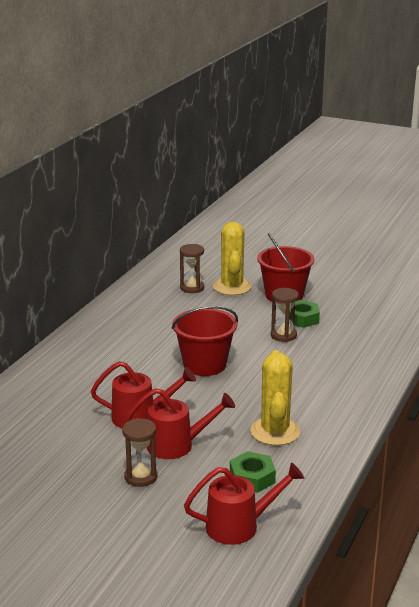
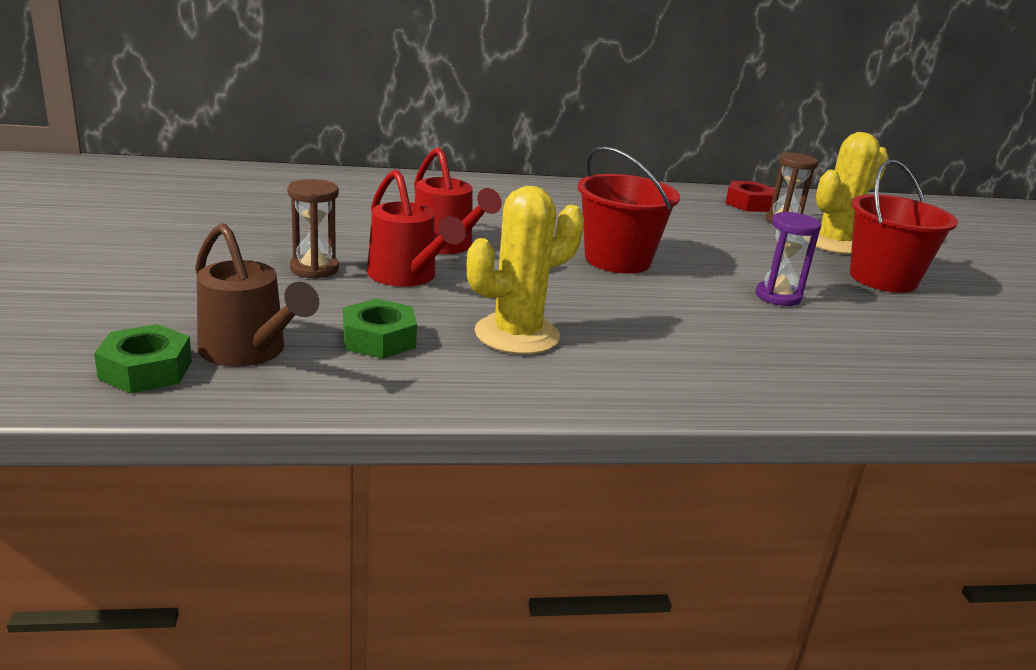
camera: 55 degrees right, 0 degrees up
red watering can [184,462,304,545] -> brown watering can [195,223,319,367]
brown hourglass [271,288,299,342] -> purple hourglass [756,211,821,306]
green nut [289,300,320,328] -> green nut moved to [94,324,192,393]
none -> red nut [725,181,775,212]

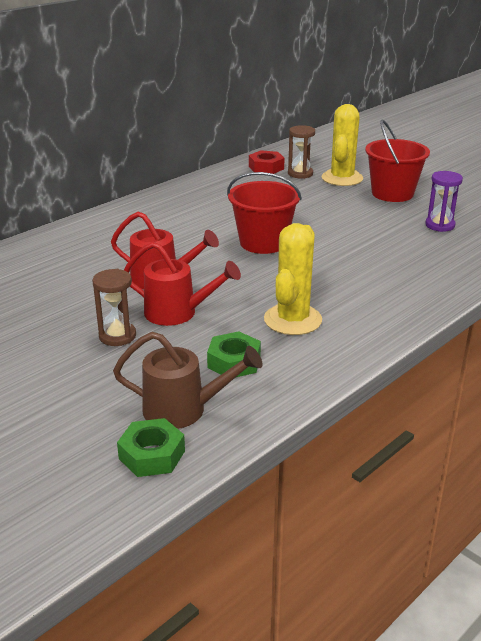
camera: 35 degrees left, 5 degrees up
purple hourglass [756,211,821,306] -> purple hourglass moved to [425,171,463,232]

